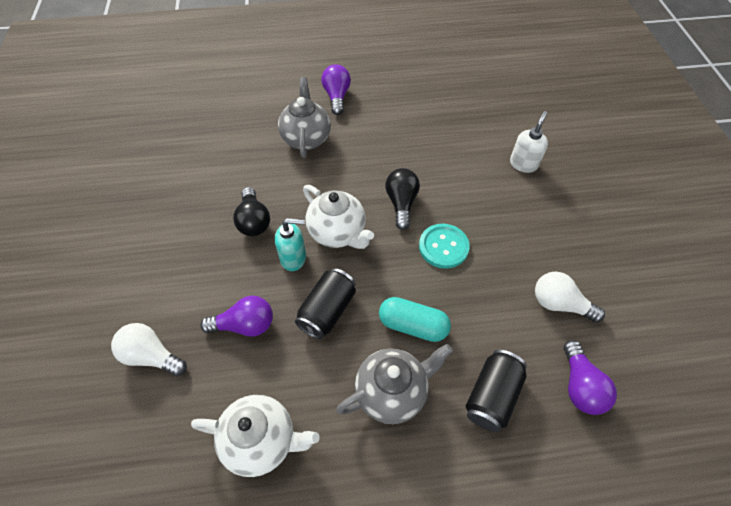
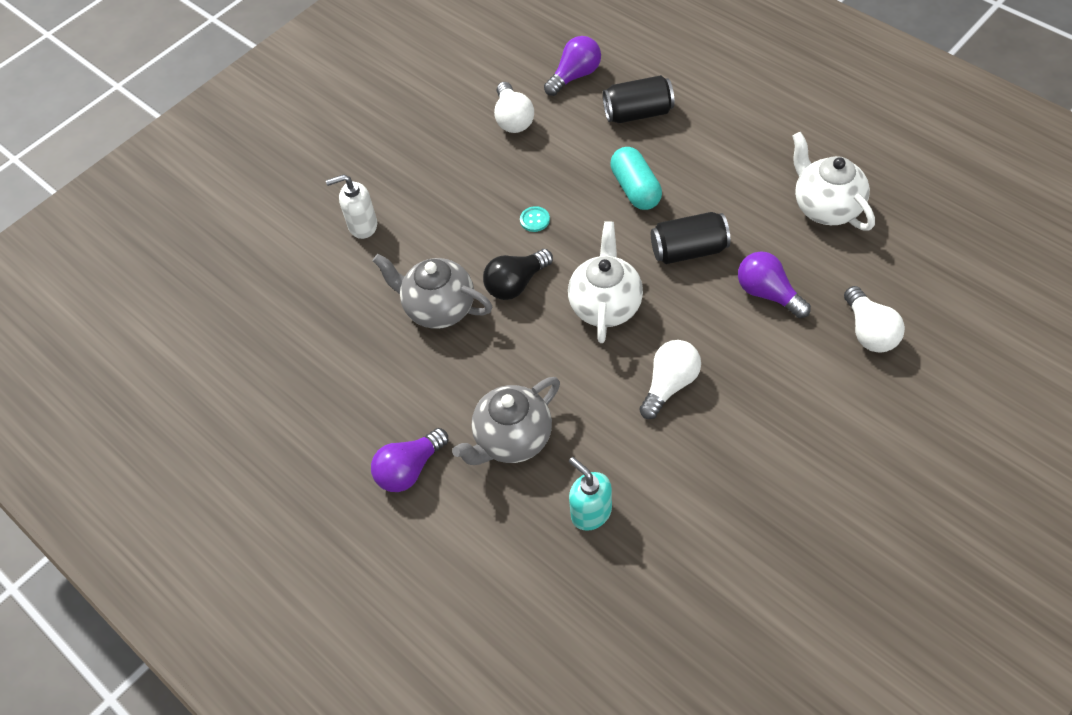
camera: 125 degrees left, 0 degrees up
black light bulb [233,187,270,236] -> white light bulb [639,340,701,419]
turquoise soap dispenser [275,218,306,271] -> turquoise soap dispenser moved to [569,457,612,531]
grey teapot [336,344,453,424] -> grey teapot moved to [373,254,492,329]
turquoise button [419,224,470,269] -> turquoise button [520,206,550,232], size x0.51

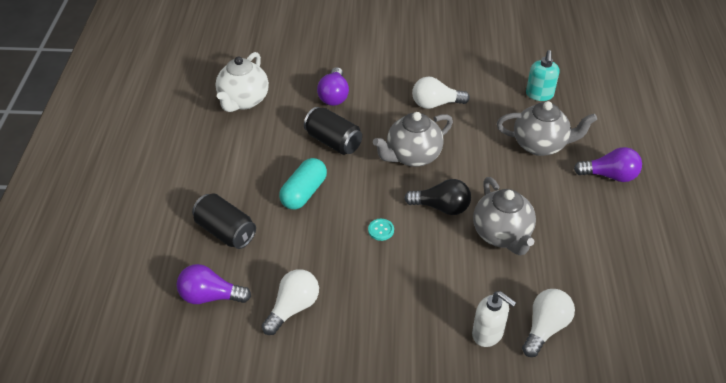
camera: 135 degrees left, 10 degrees down
white teapot [568,221,643,343] -> grey teapot [373,112,453,167]
white light bulb [844,286,905,353] -> white light bulb moved to [522,289,575,357]

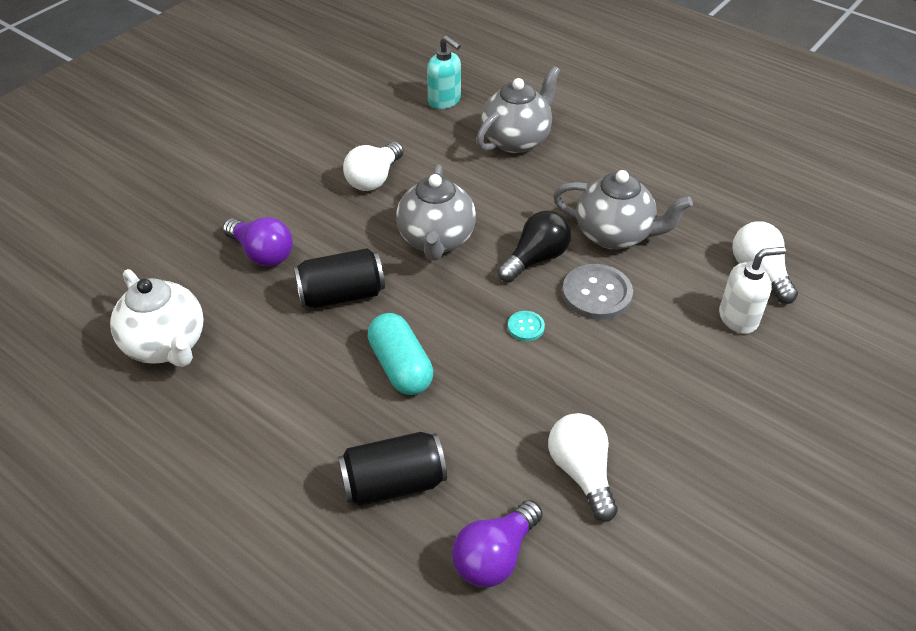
camera: 55 degrees left, 0 degrees up
purple light bulb [574,147,642,182] -> none
none -> grey button [562,264,633,320]

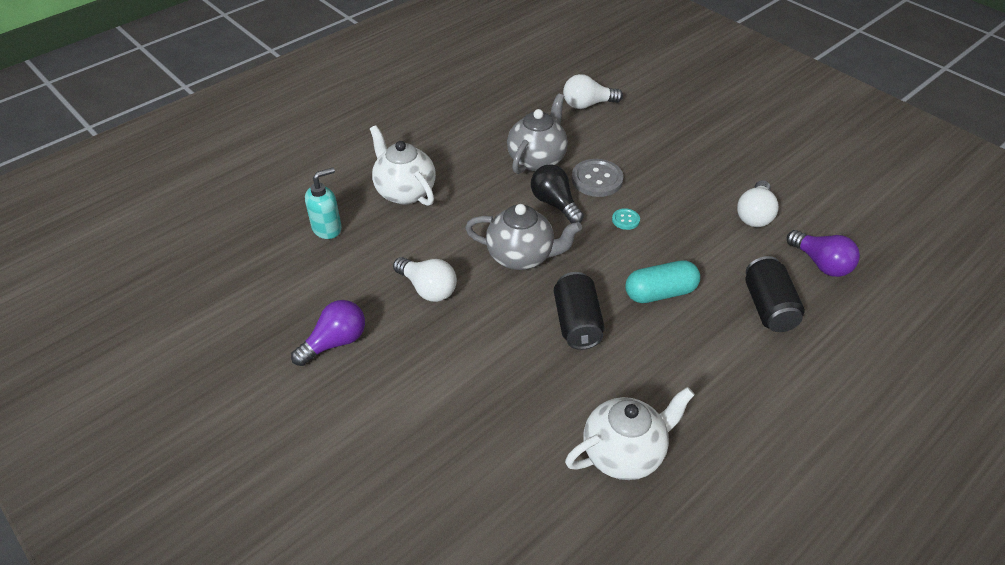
camera: 80 degrees left, 0 degrees up
purple light bulb [223,217,293,267] -> purple light bulb moved to [291,300,365,366]
grey teapot [476,66,560,153] -> white teapot [370,125,436,206]
white light bulb [548,413,618,521] -> white light bulb turned 60 degrees counterclockwise [737,180,779,227]
white soap dispenser [719,247,786,334] -> none

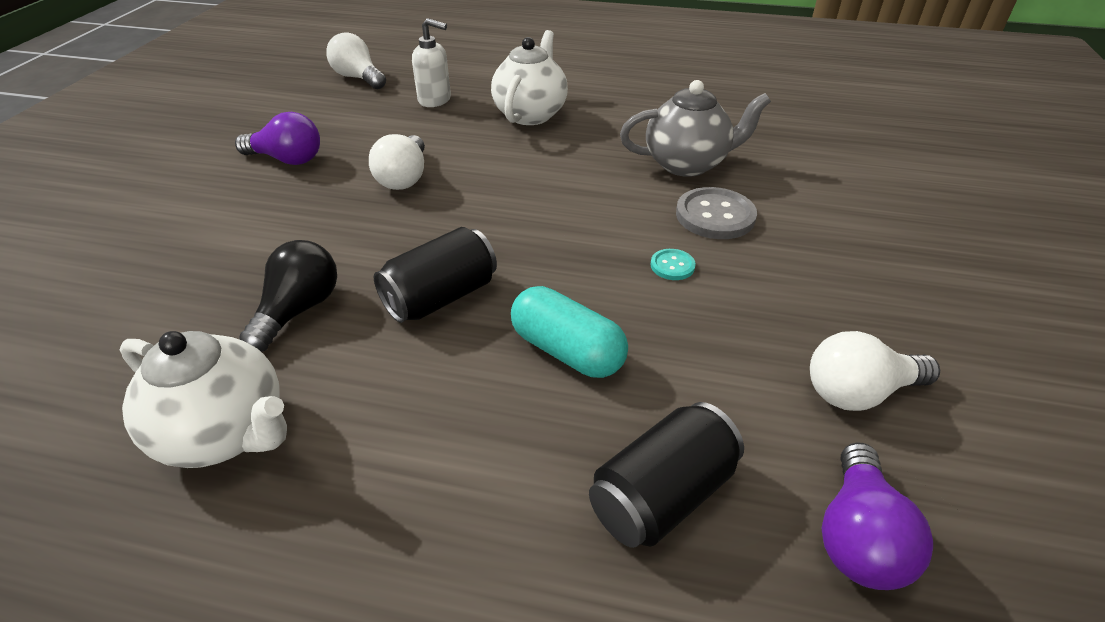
camera: 55 degrees right, 5 degrees down
turquoise soap dispenser [305,167,342,239] -> white soap dispenser [412,18,451,107]
grey teapot [465,204,582,270] -> none
black light bulb [531,164,584,224] -> black light bulb moved to [239,240,337,352]
white light bulb [563,74,623,109] -> white light bulb moved to [326,32,386,89]

